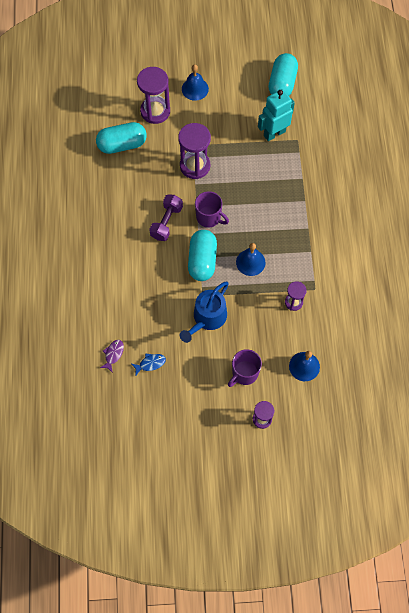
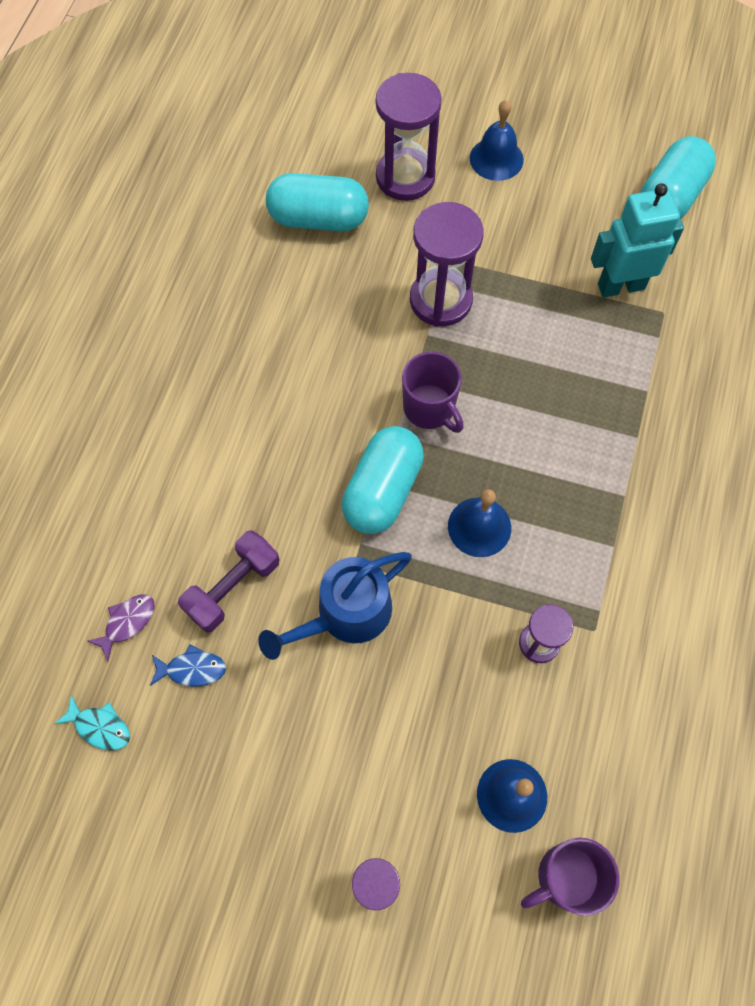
camera: 20 degrees right, 0 degrees up
purple dumbbell [149,194,183,241] -> purple dumbbell moved to [178,530,280,633]
purple mug [228,349,262,387] -> purple mug moved to [521,838,619,916]
none -> turquoise fish [54,695,130,751]

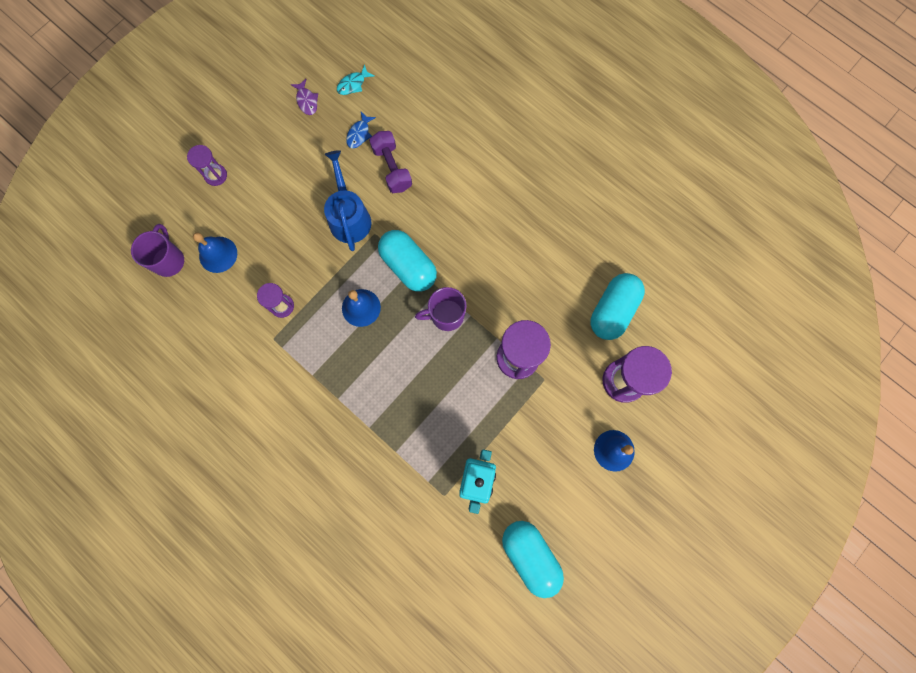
camera: 115 degrees right, 10 degrees up
purple fish [87,594,155,661] -> purple fish moved to [291,79,318,115]

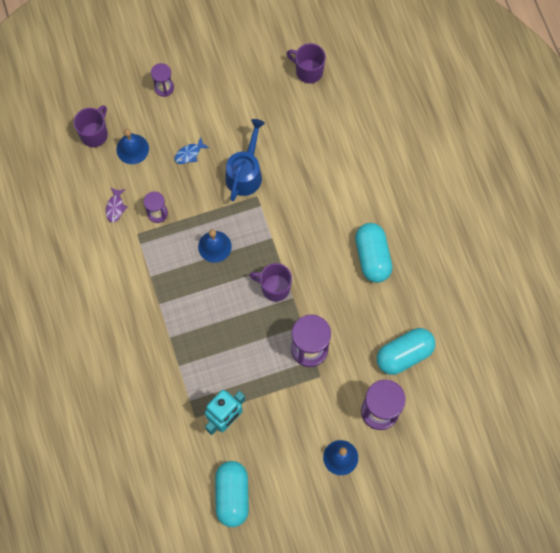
camera: 30 degrees right, 5 degrees down
purple fish [291,79,318,115] -> purple fish moved to [106,188,127,222]
turquoise fish [337,64,374,95] -> purple mug [287,43,326,84]
blue fish [346,112,376,148] -> blue fish moved to [174,137,209,164]
purple dumbbell [369,131,412,193] -> none
turquoise capsule [378,230,437,292] -> turquoise capsule moved to [355,223,393,283]

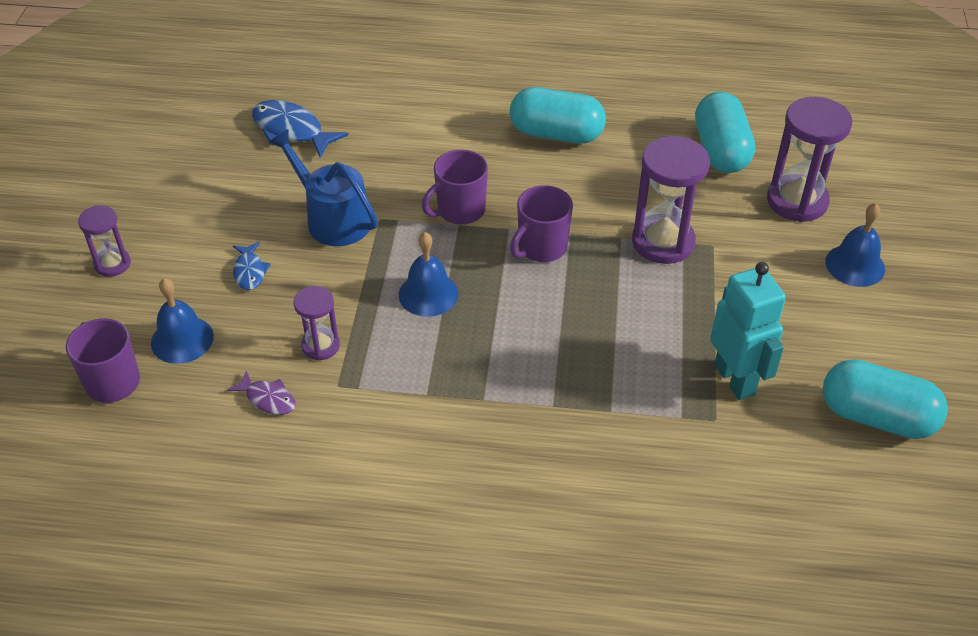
camera: 65 degrees left, 25 degrees down
purple mug [287,43,326,84] -> purple mug moved to [422,150,488,225]
none -> blue fish [252,100,348,158]

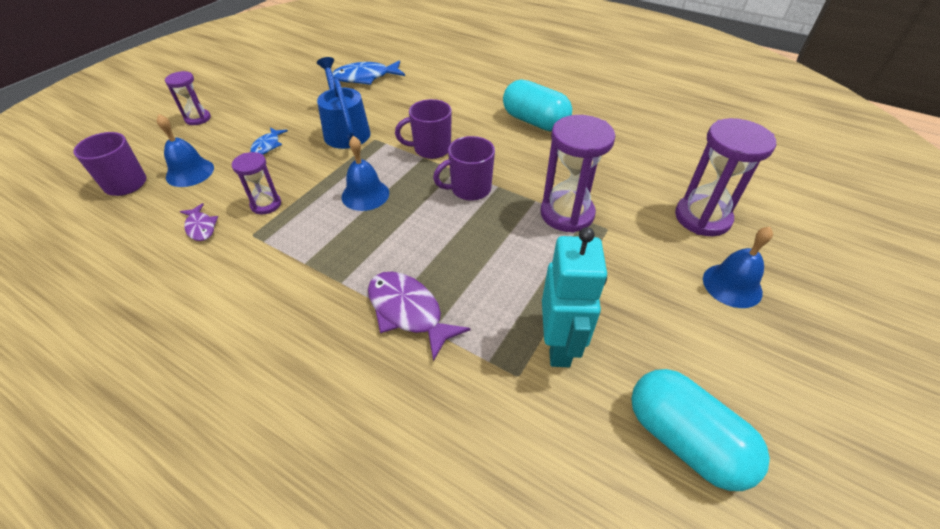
camera: 25 degrees right, 0 degrees up
blue fish [252,100,348,158] -> blue fish turned 75 degrees counterclockwise [332,60,405,85]
turquoise capsule [695,91,755,173] -> none
none -> purple fish [368,272,471,361]

